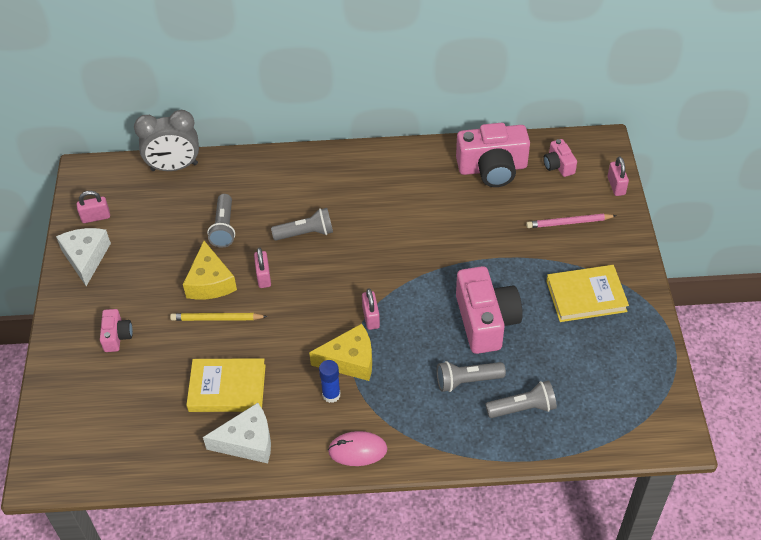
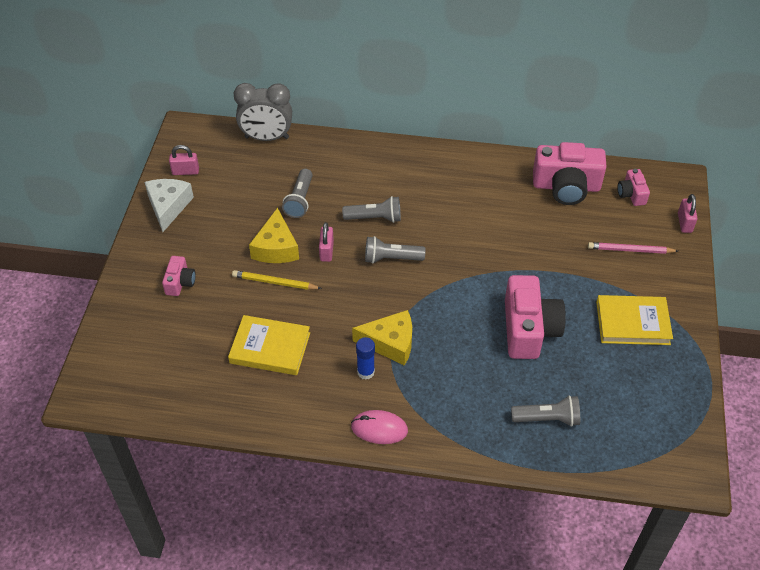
camera: 10 degrees right, 0 degrees up
white cheese [203,403,271,463] -> none
pink padlock [362,288,380,330] -> none
grey flashlight [437,361,506,392] -> grey flashlight moved to [365,236,426,264]

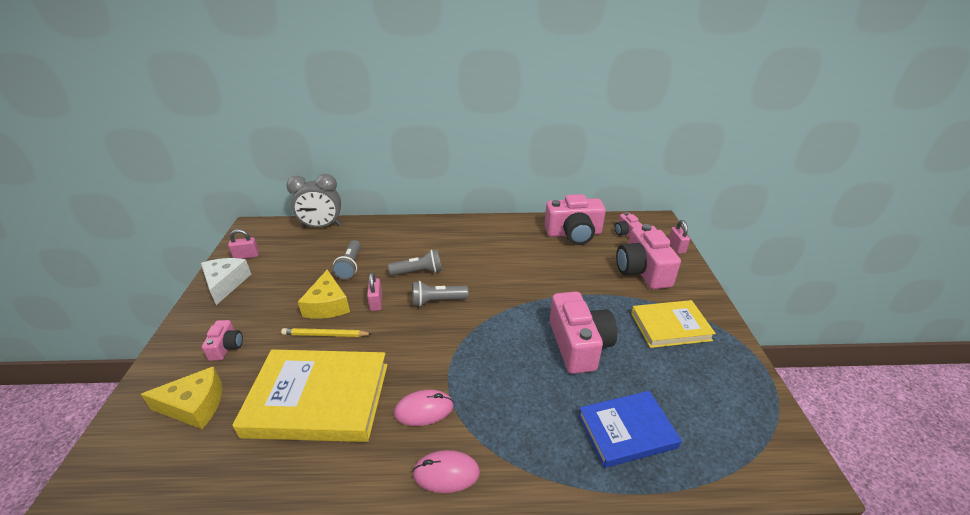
camera: 10 degrees left, 15 degrees down
yellow book [228,315,310,375] -> yellow book [232,349,388,442], size x1.63
yellow cheese [352,310,412,366] -> yellow cheese moved to [141,366,222,429]
blue glue stick [356,337,375,380] -> pink mouse [394,390,454,426]
grey flashlight [511,396,580,427] -> blue book [578,391,682,468]
pink pencil [588,242,678,254] -> pink camera [616,224,681,289]

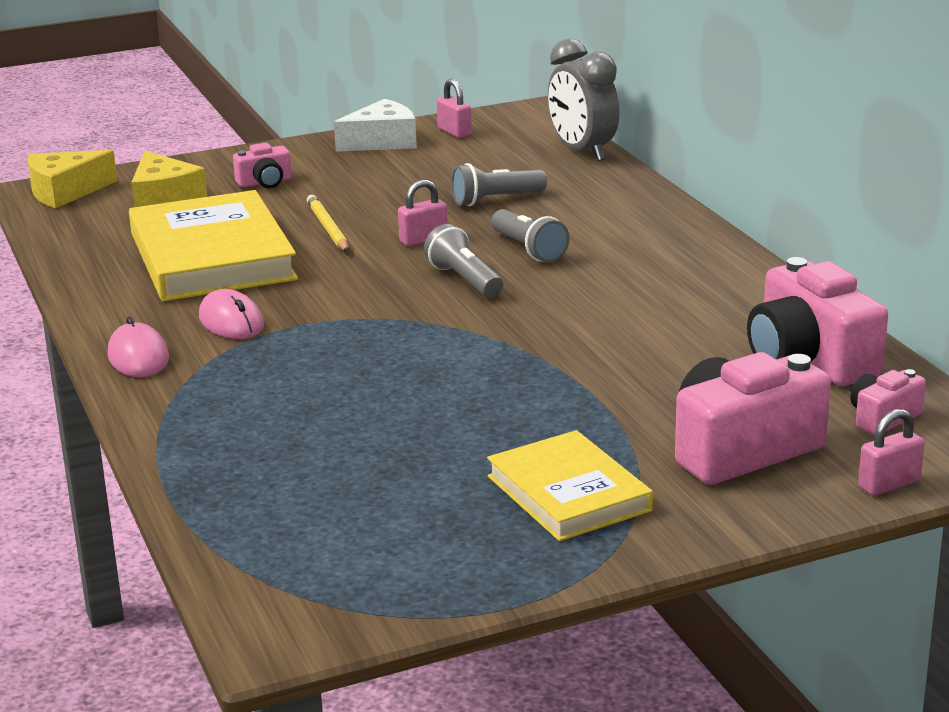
camera: 70 degrees right, 10 degrees down
yellow cheese [298,270,350,319] -> yellow cheese moved to [28,150,117,208]
pink camera [550,291,617,374] -> none
blue book [578,391,682,468] -> none

